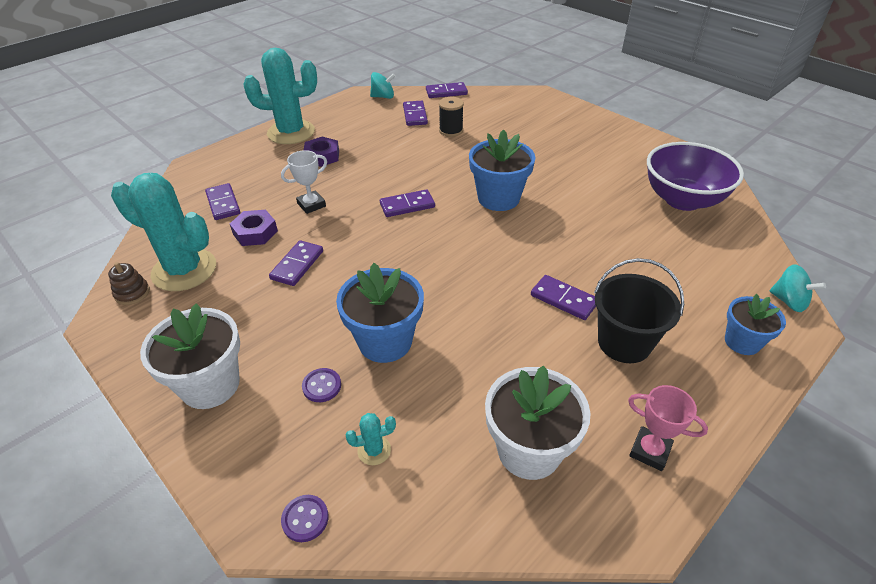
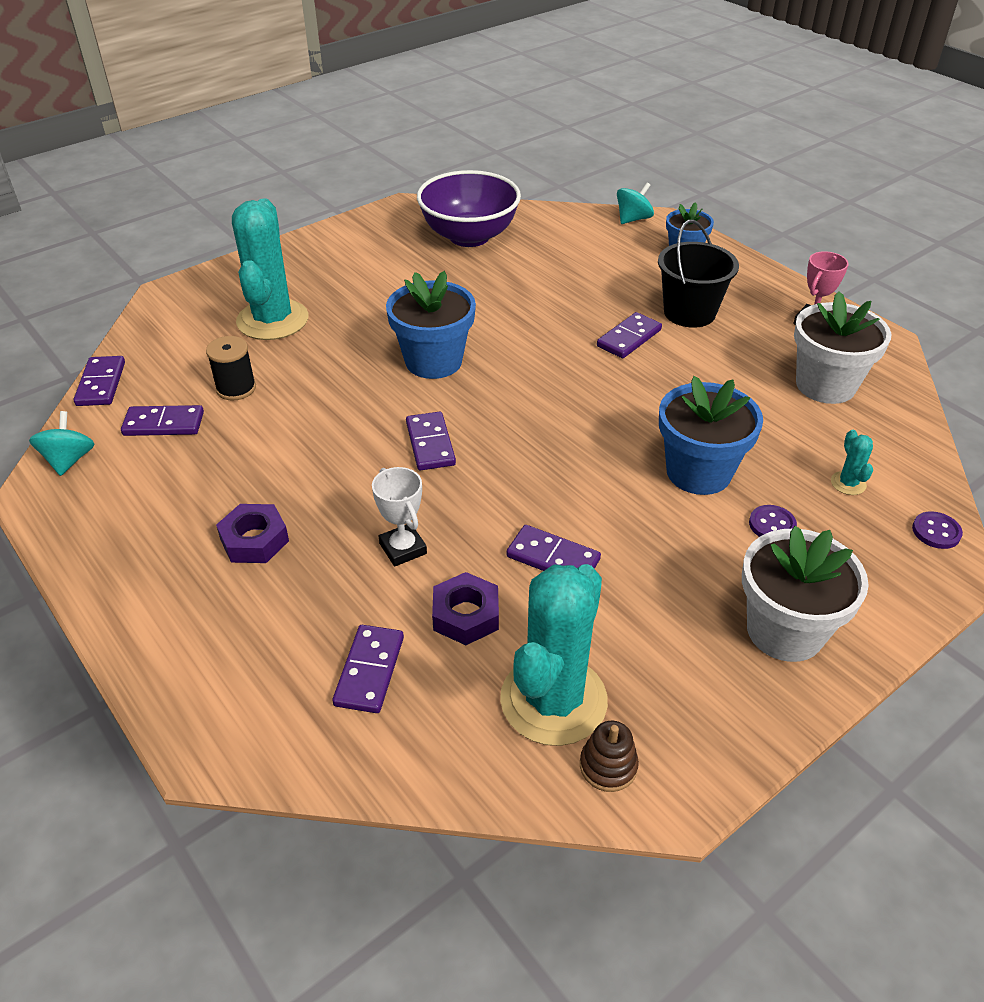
camera: 85 degrees left, 0 degrees up
purple domino [205,183,240,220] -> purple domino turned 60 degrees counterclockwise [332,625,404,713]
turquoise cactus [243,48,317,144] -> turquoise cactus moved to [232,198,309,340]

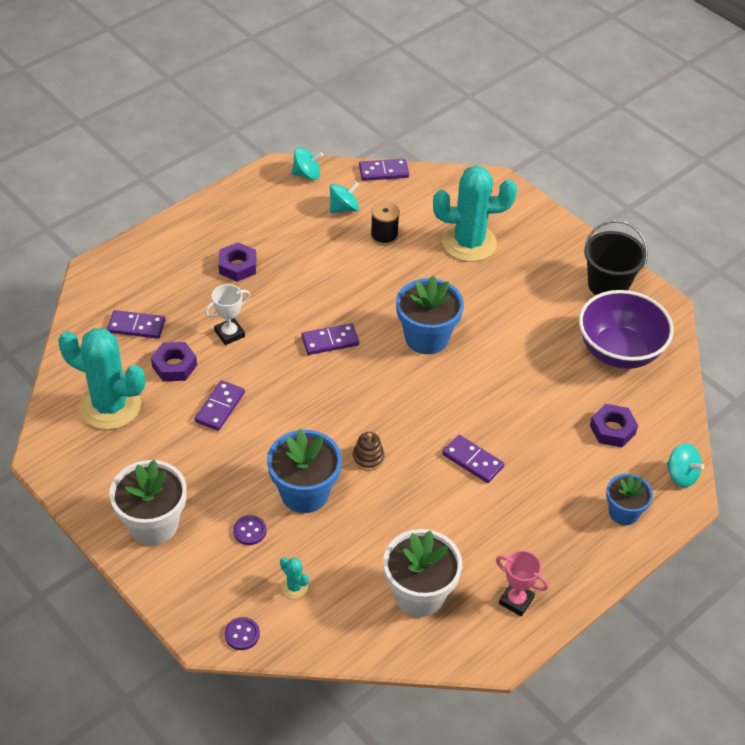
camera: 85 degrees right, 5 degrees up
purple domino [121,405,204,436] -> turquoise spinning top [330,182,359,213]
brown stacking toy [580,721,639,792] -> brown stacking toy moved to [353,432,385,471]
black bucket [658,219,739,328] -> black bucket moved to [584,220,648,295]
turquoise cactus [831,430,873,495] -> turquoise cactus turned 60 degrees clockwise [280,557,309,599]
none -> purple nut [590,404,638,447]

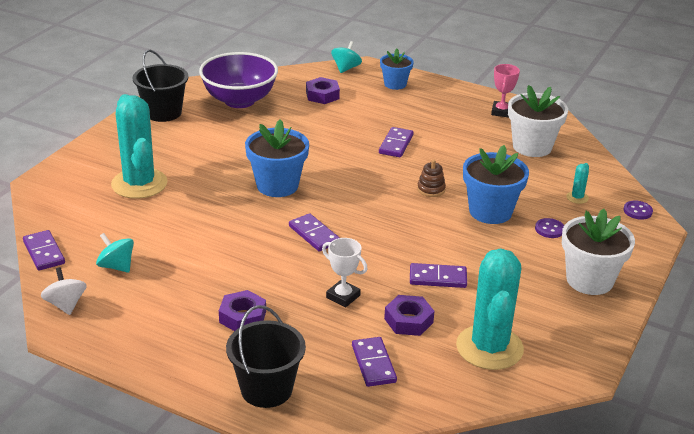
camera: 110 degrees left, 15 degrees down
turquoise spinning top [291,147,323,180] -> white spinning top [41,267,87,315]
black spool [371,201,400,246] -> none
none -> black bucket [226,305,306,408]

